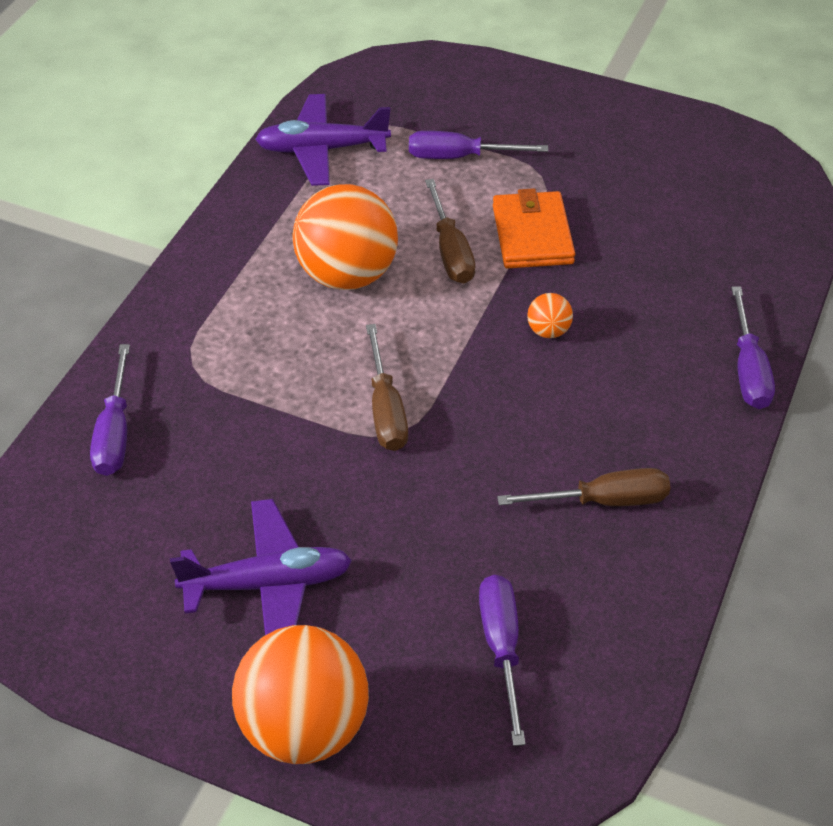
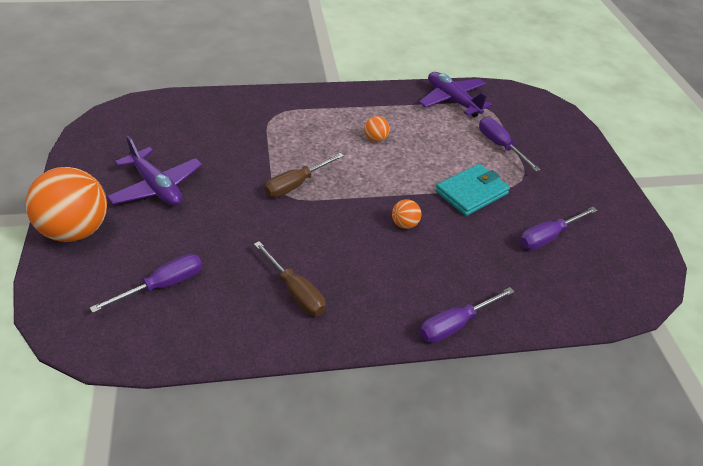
camera: 55 degrees right, 5 degrees down
purple screwdriver [90,344,130,476] -> purple screwdriver moved to [520,207,597,250]
orange ball [292,184,398,290] -> orange ball [364,116,390,142], size x0.42
brown screwdriver [425,179,475,283] -> none
orange wallet [493,188,575,268] -> turquoise wallet [435,164,510,216]

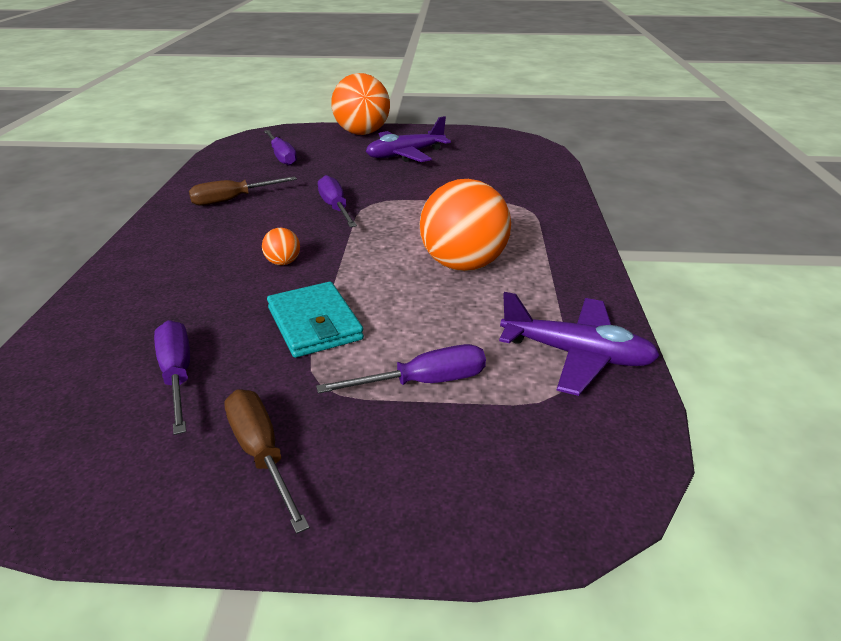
camera: 105 degrees right, 10 degrees down
brown screwdriver [265,153,344,197] -> brown screwdriver moved to [224,389,310,534]
orange ball [364,116,390,142] -> orange ball [420,179,511,271], size x2.36
purple plane [419,72,492,117] -> purple plane turned 45 degrees clockwise [499,292,660,396]
purple screwdriver [420,287,515,343] -> purple screwdriver moved to [318,175,357,227]

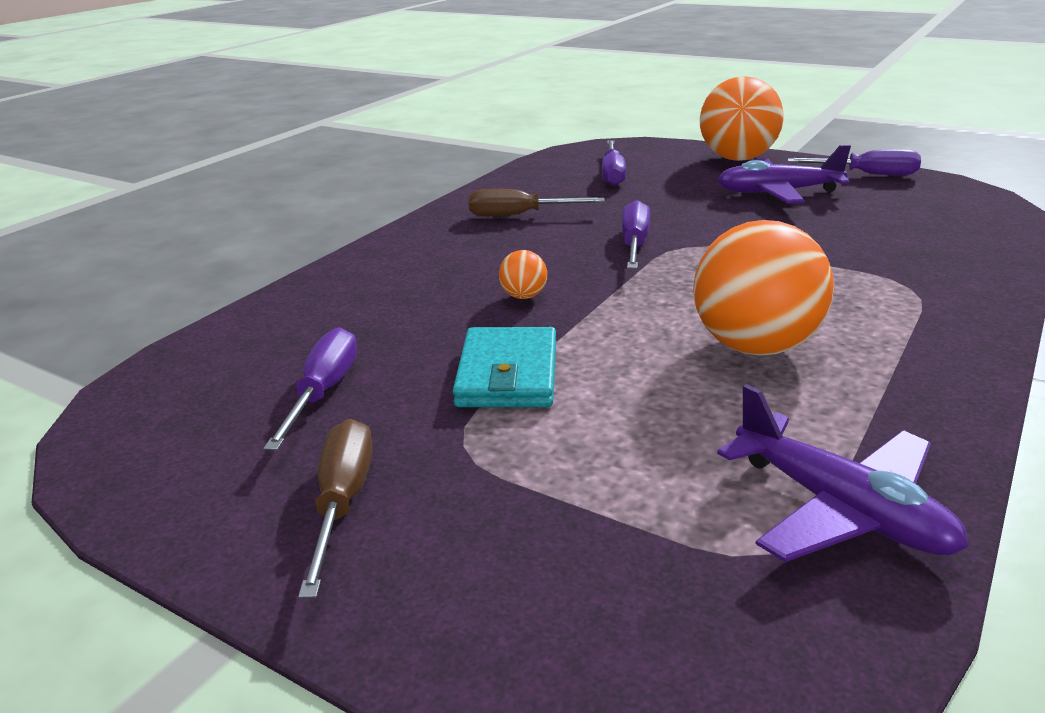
camera: 30 degrees right, 5 degrees down
purple screwdriver [316,344,486,394] -> purple screwdriver moved to [787,149,921,176]

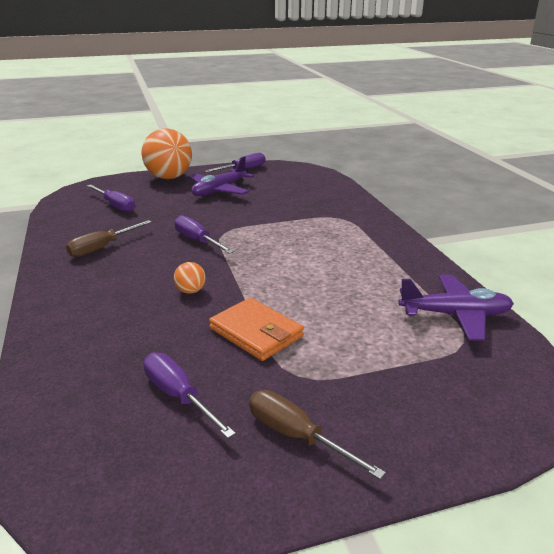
camera: 50 degrees left, 0 degrees up
turquoise wallet [453,327,556,407] -> orange wallet [209,298,304,361]
orange ball [693,220,834,356] -> none

